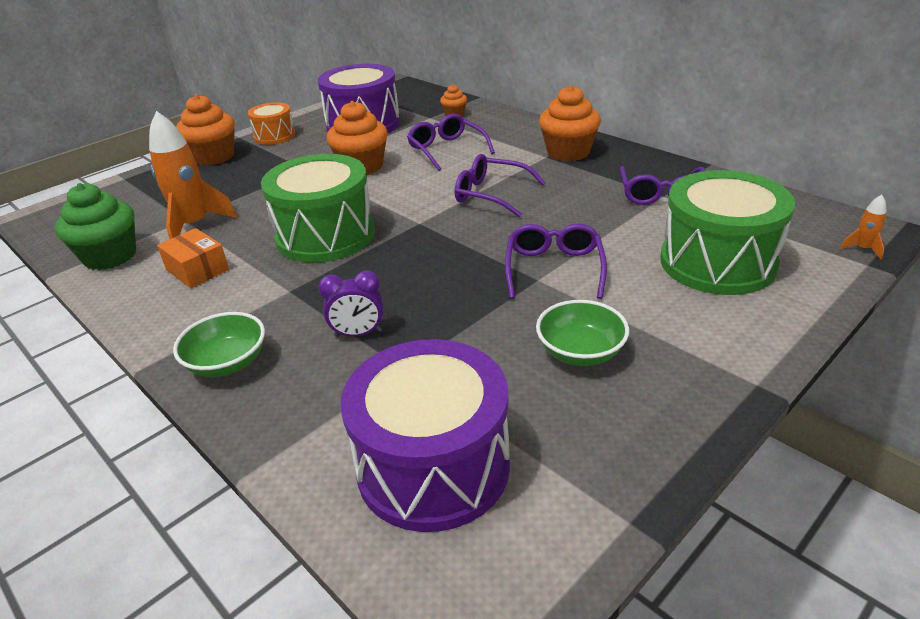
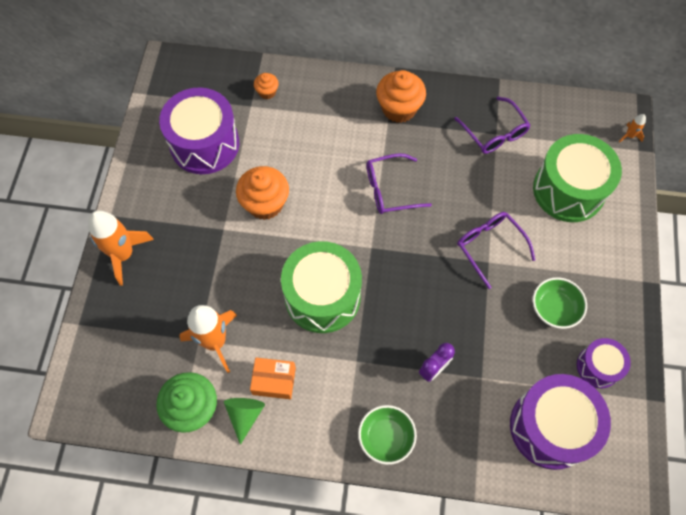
camera: 40 degrees left, 30 degrees up
orange cupcake [176,94,235,165] -> orange rocket [88,210,154,286]
orange drum [248,102,295,145] -> none
purple glasses [407,113,495,171] -> none
none -> green cone [224,398,265,445]
none -> purple drum [577,338,631,388]

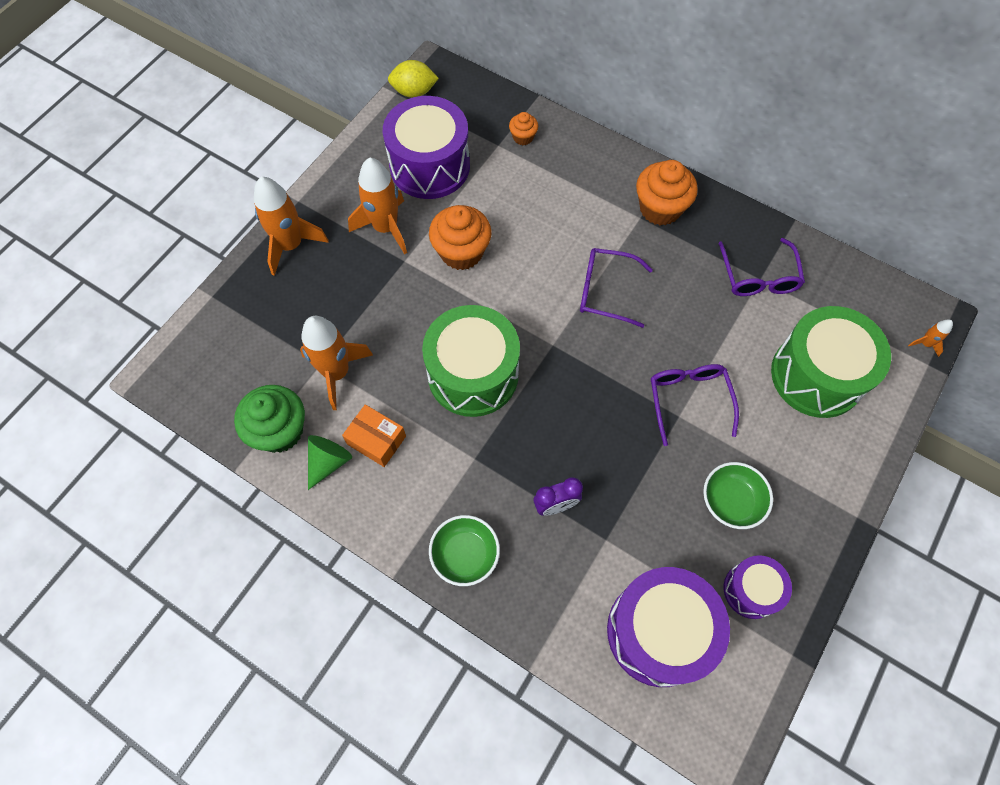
camera: 25 degrees right, 0 degrees up
none -> orange rocket [348,158,407,254]
none -> yellow lemon [388,60,439,98]

